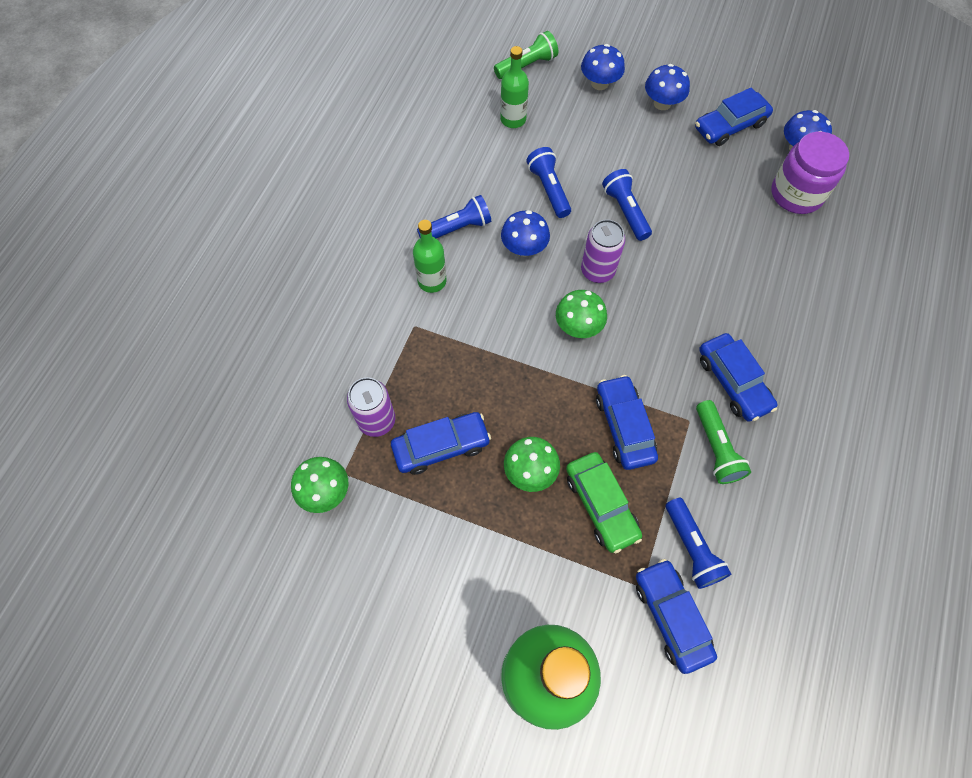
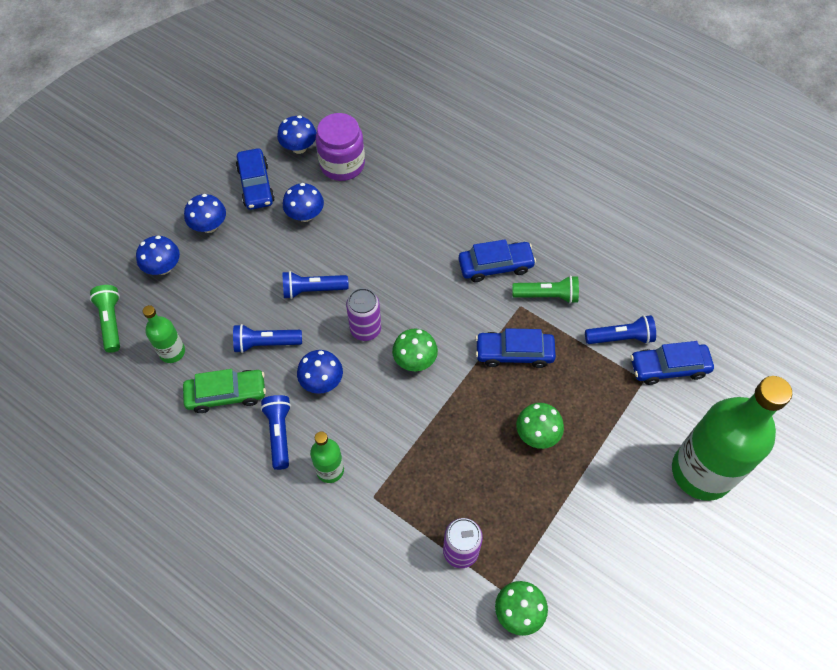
camera: 75 degrees left, 5 degrees down
blue car [391,412,491,475] -> none
green car [566,452,642,554] -> green car moved to [183,369,266,413]
none -> blue mushroom [283,183,324,222]

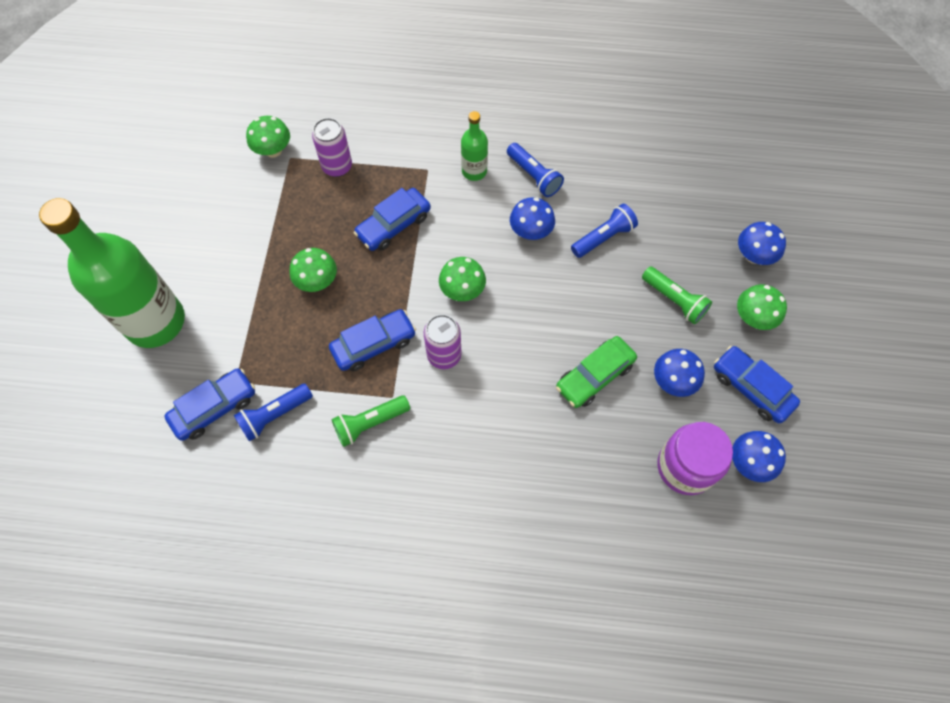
camera: 150 degrees right, 5 degrees up
green flashlight [90,285,120,353] -> green flashlight moved to [642,266,712,324]
green bottle [143,305,185,363] -> none
green car [183,369,266,413] -> green car moved to [556,336,637,408]
blue mushroom [184,194,226,233] -> green mushroom [737,284,787,330]
blue flashlight [282,271,349,299] -> none
purple can [346,288,381,341] -> purple can moved to [424,314,462,369]
blue car [459,239,536,282] -> blue car moved to [354,188,431,251]

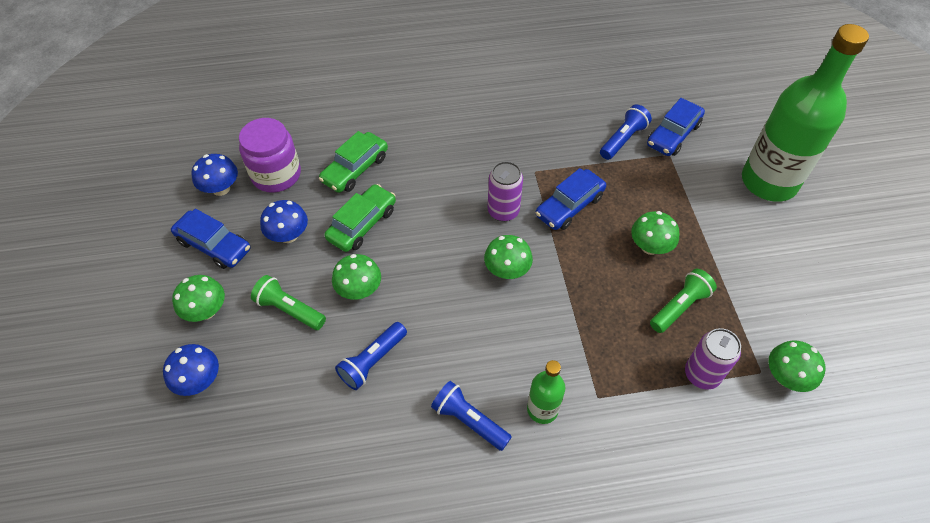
camera: 165 degrees right, 10 degrees down
green flashlight [331,395,410,447] -> green flashlight moved to [650,269,717,333]
blue car [354,188,431,251] -> none
blue mushroom [510,197,555,240] -> none
none -> green car [319,131,388,193]
none -> green mushroom [332,254,381,300]

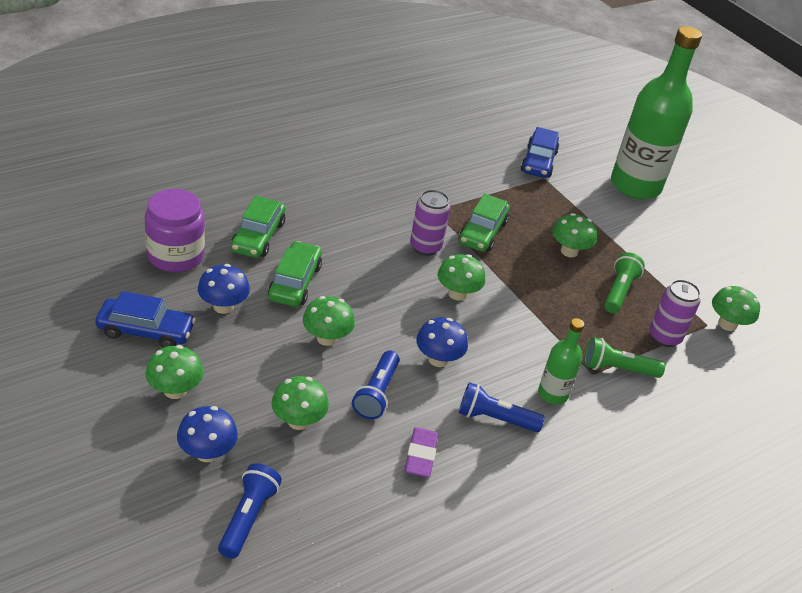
camera: 30 degrees left, 15 degrees down
blue mushroom [192,154,238,196] -> blue mushroom moved to [416,318,468,367]
green flashlight [251,275,326,330] -> green flashlight moved to [584,337,665,378]
blue car [535,168,606,230] -> green car [458,193,510,252]
blue flashlight [600,105,652,160] -> blue flashlight moved to [218,463,282,559]
none -> green mushroom [272,376,329,430]
none -> purple eraser [405,427,439,477]

